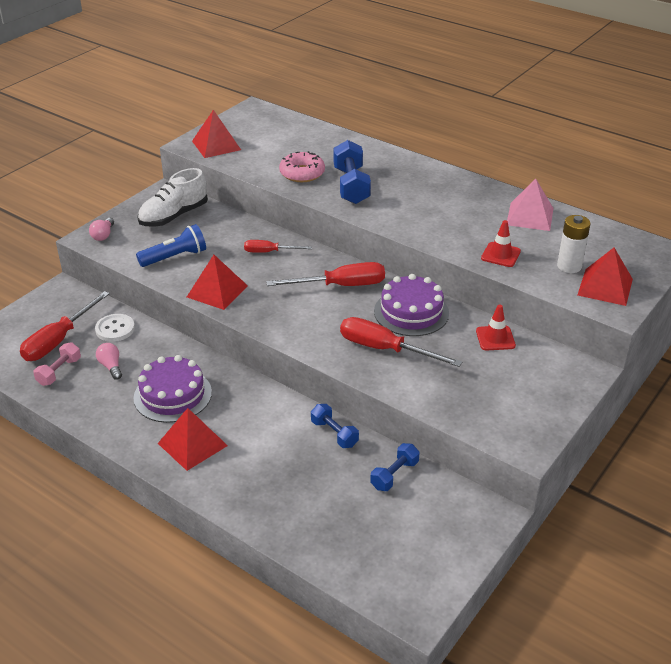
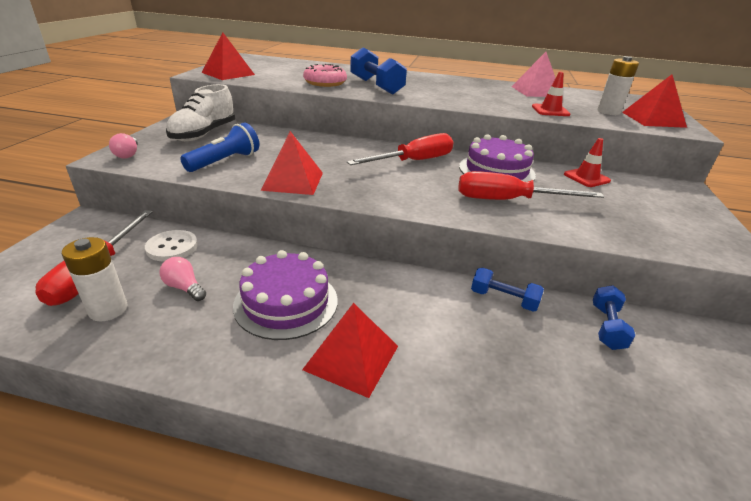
camera: 25 degrees left, 5 degrees down
pink dumbbell [33,342,81,386] -> white battery [62,237,127,321]
red screwdriver [244,240,312,253] -> none

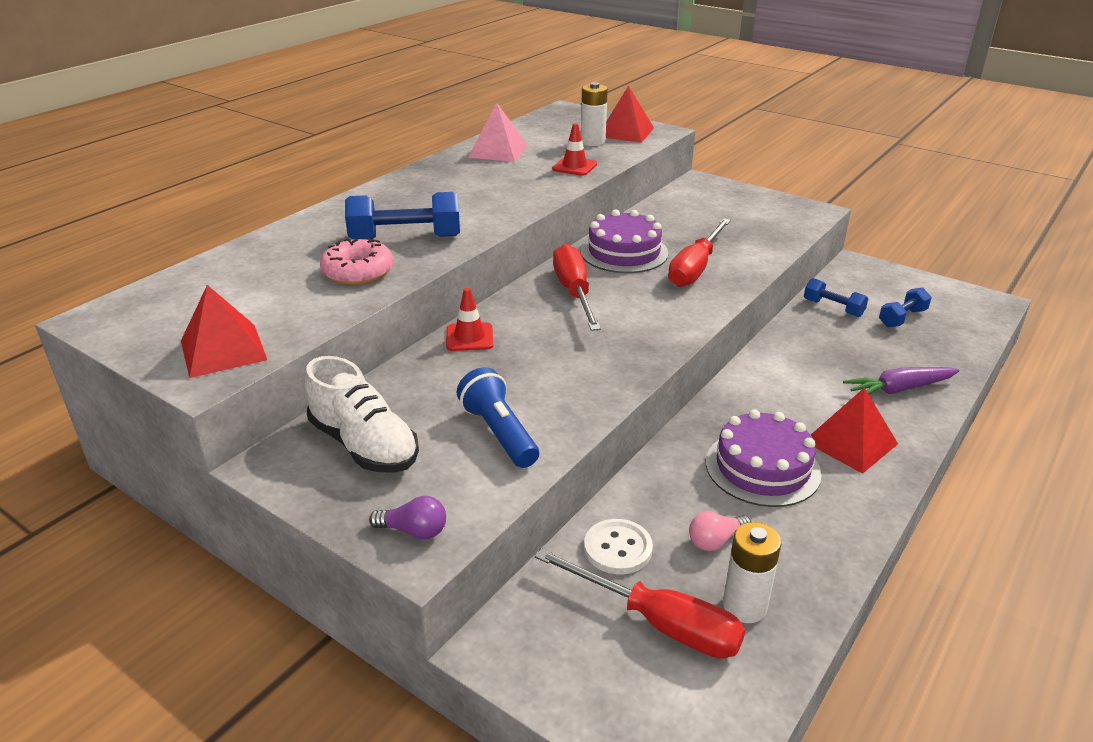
camera: 65 degrees left, 0 degrees up
pink light bulb [109,133,138,158] -> purple light bulb [369,496,446,539]
red pyramid [261,131,323,195] -> none
blue dumbbell [471,267,544,312] -> blue dumbbell moved to [879,288,932,327]
red traffic cone [564,138,611,187] -> red traffic cone moved to [446,288,493,351]
none -> purple carrot [843,367,960,394]

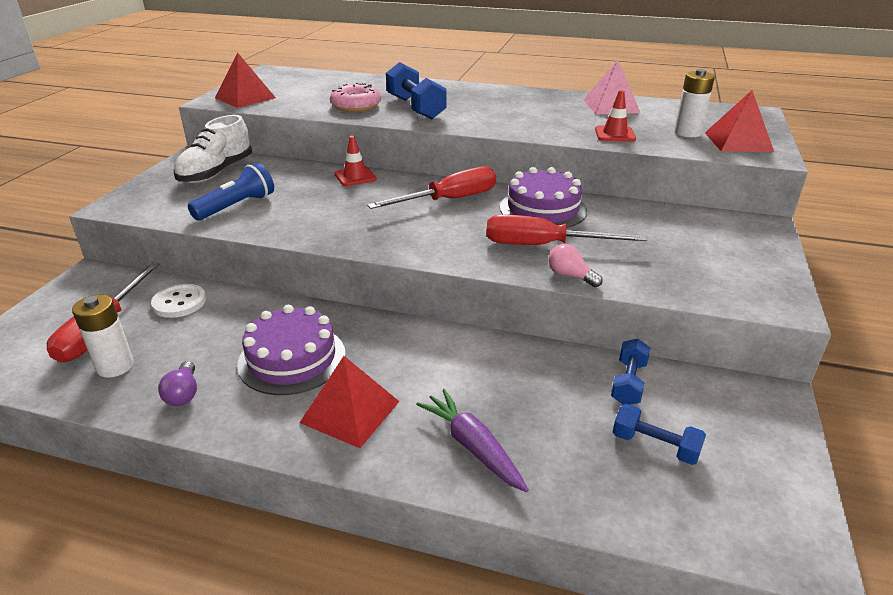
camera: 70 degrees right, 0 degrees up
purple light bulb [369,496,446,539] -> purple light bulb moved to [158,361,197,406]
pink light bulb [689,511,751,551] -> pink light bulb moved to [548,244,603,287]

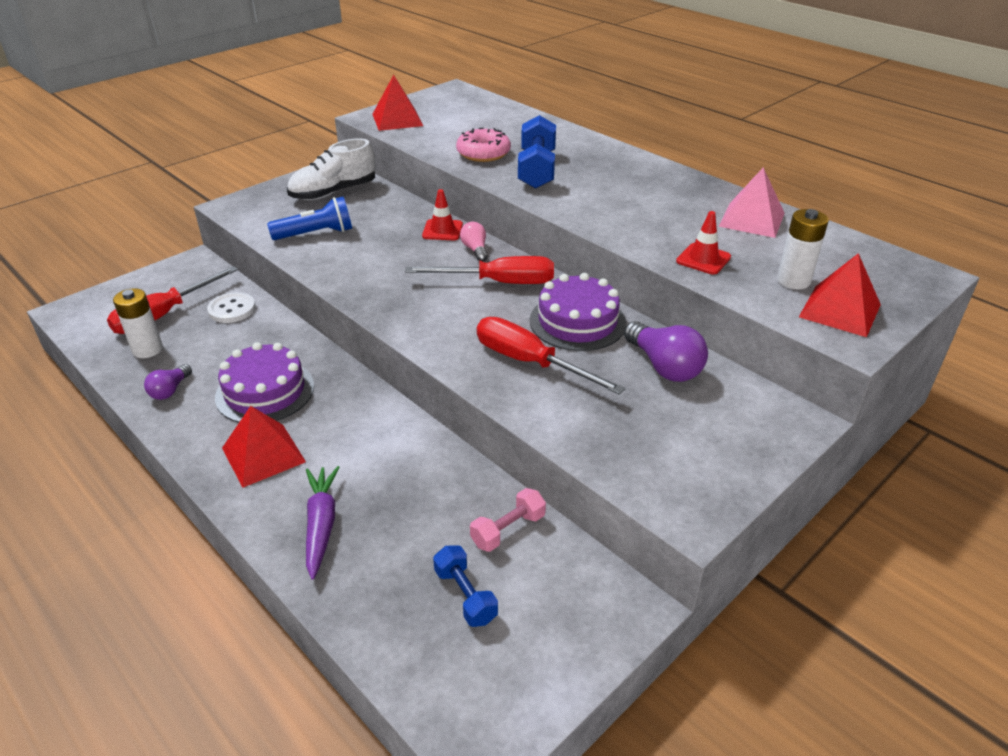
camera: 30 degrees right, 5 degrees up
pink light bulb [548,244,603,287] -> pink light bulb moved to [460,222,488,262]
blue dumbbell [611,339,650,405] -> pink dumbbell [470,488,546,552]
none -> purple light bulb [624,321,708,382]

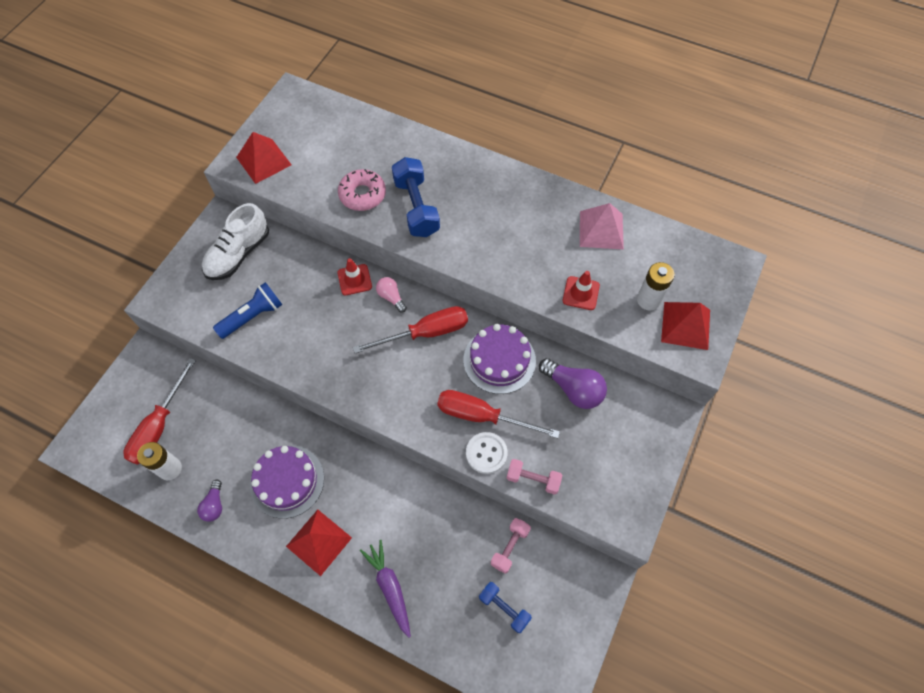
camera: 20 degrees left, 25 degrees up
white button [207,292,256,323] -> white button moved to [466,432,508,474]
none -> pink dumbbell [507,459,562,495]

